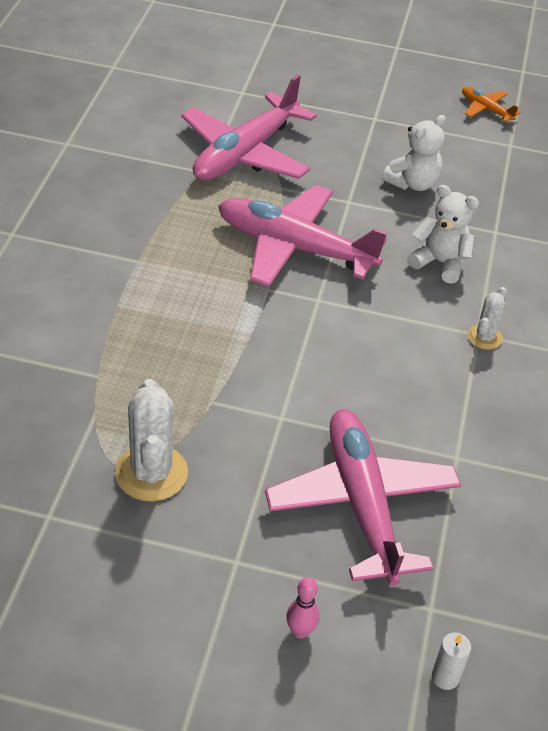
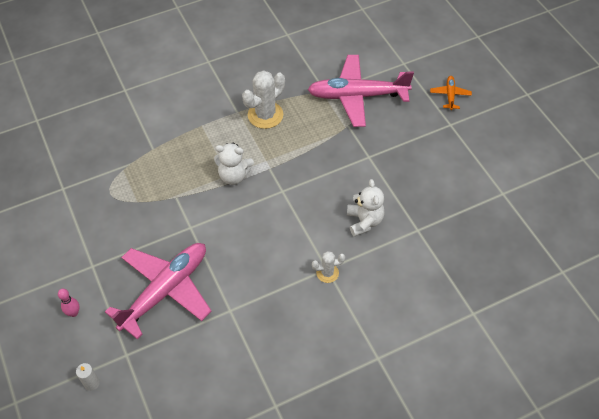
camera: 55 degrees right, 10 degrees up
white cactus [115,379,188,501] -> white cactus moved to [242,70,285,129]
pink plane [218,185,387,287] -> none
white teddy bear [382,115,446,191] -> white teddy bear moved to [214,143,254,185]
orange plane [462,87,521,122] -> orange plane moved to [430,76,472,110]

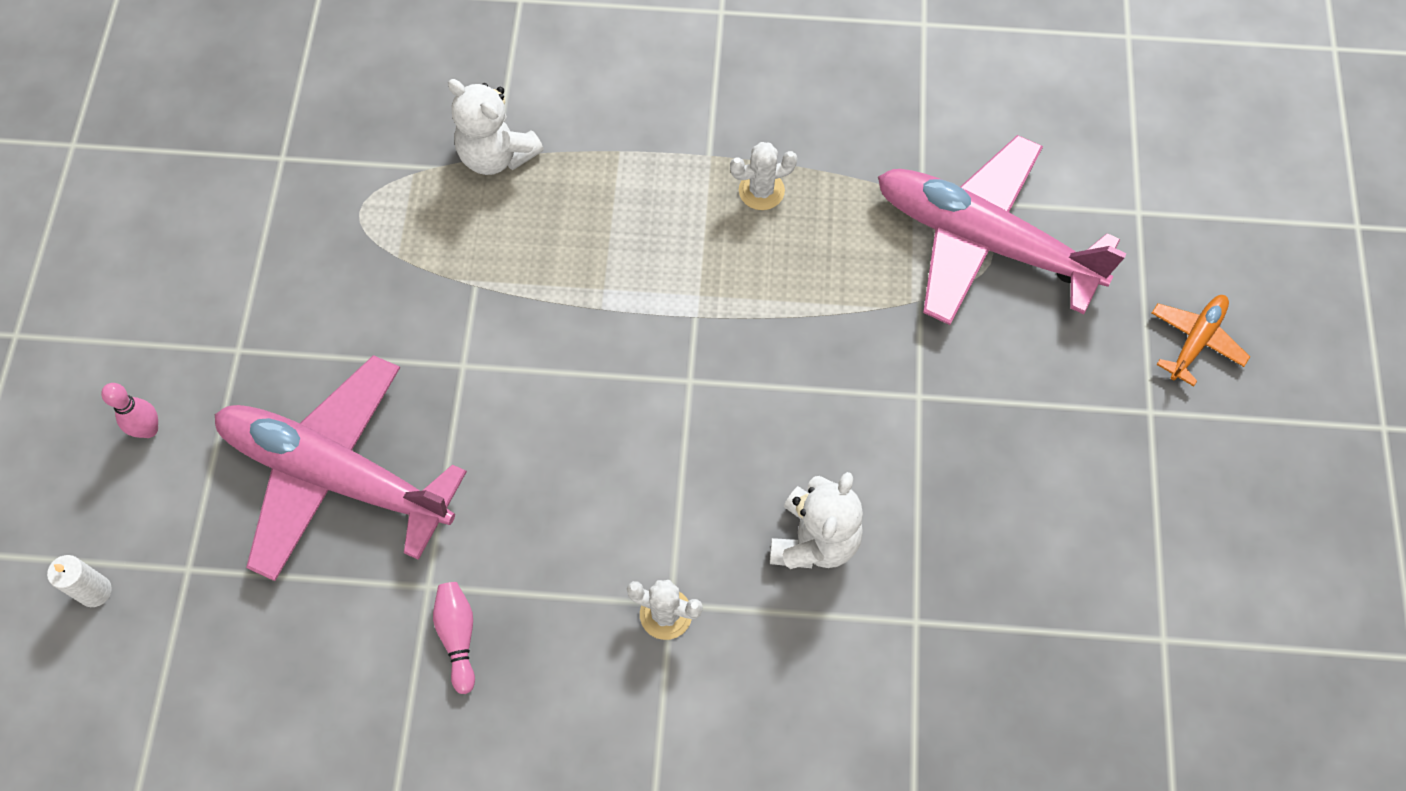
camera: 30 degrees right, 10 degrees up
pink plane [105,243,211,340] -> pink plane turned 135 degrees counterclockwise [215,355,467,581]
white teddy bear [214,143,254,185] -> white teddy bear moved to [448,79,544,175]
white cactus [242,70,285,129] -> white cactus [730,142,797,210], size x0.55
none -> pink bowling pin [433,582,475,694]

